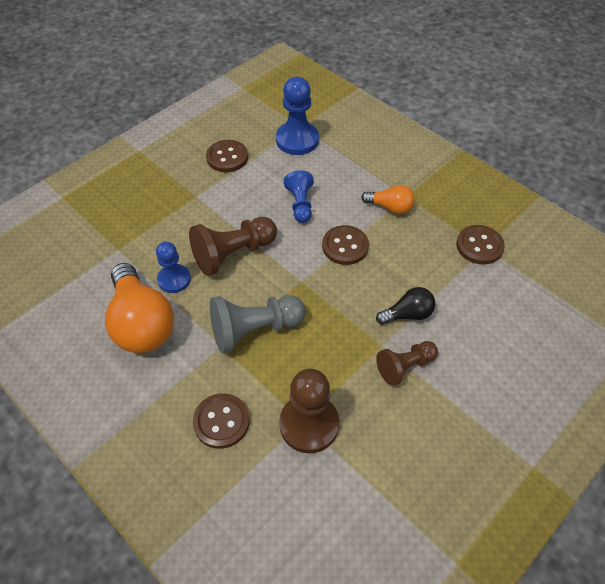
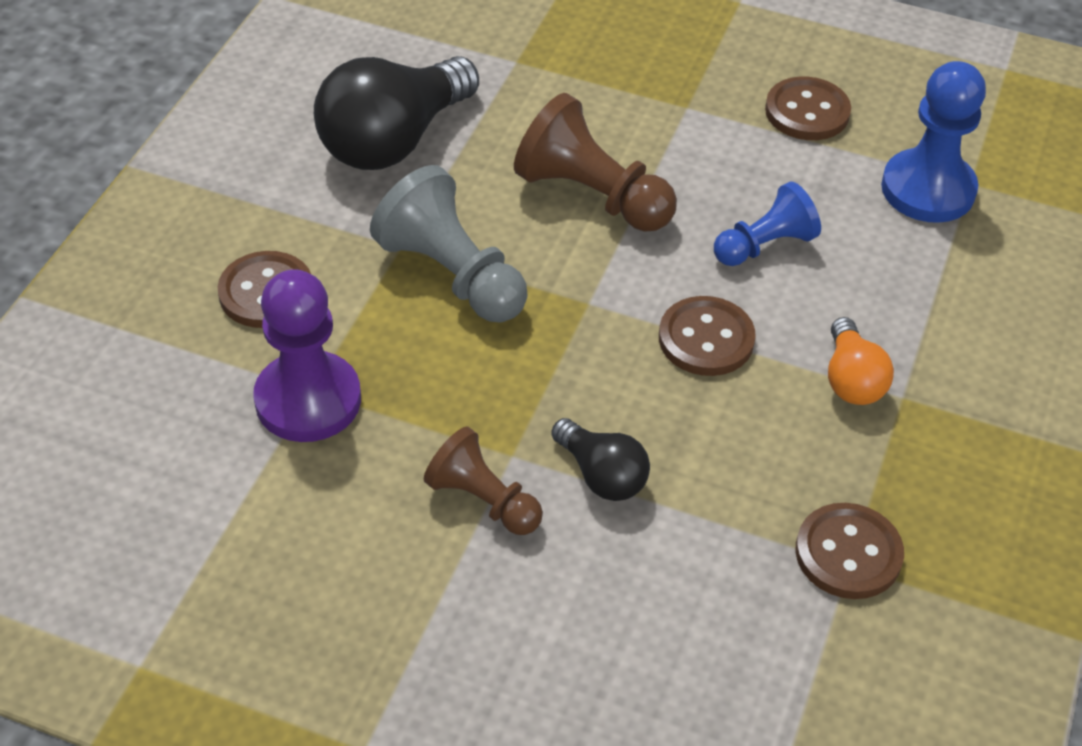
camera: 65 degrees right, 5 degrees down
orange light bulb [105,263,174,353] -> black light bulb [314,56,479,170]
blue pawn [156,242,191,293] -> none
brown pawn [279,369,339,453] -> purple pawn [253,269,361,442]

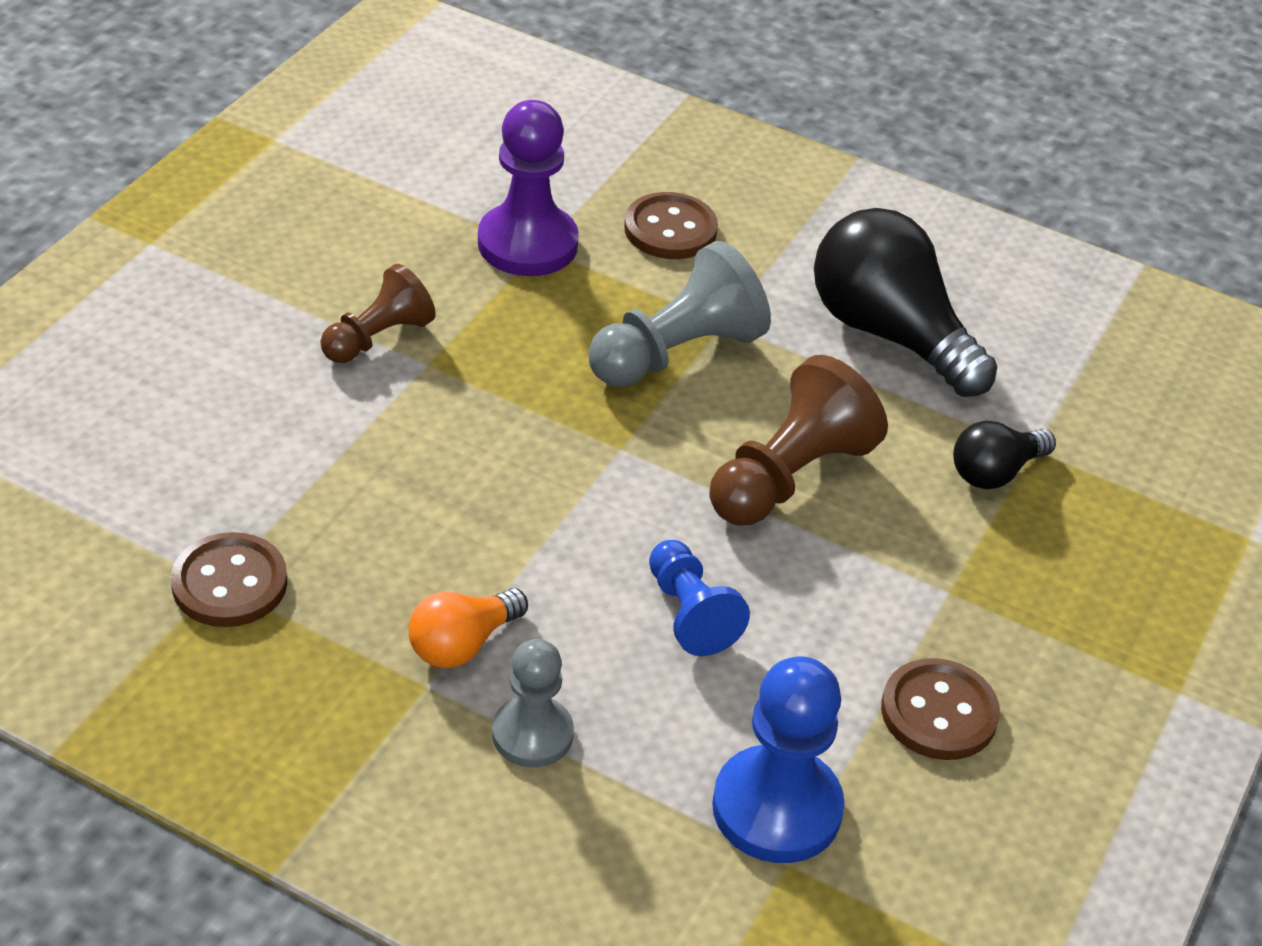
camera: 95 degrees right, 5 degrees down
black light bulb [551,418,650,501] -> black light bulb moved to [953,421,1056,489]
brown button [659,296,756,376] -> none
orange light bulb [828,317,894,405] -> orange light bulb turned 45 degrees counterclockwise [409,588,528,668]
none -> grey pawn [492,639,574,767]

